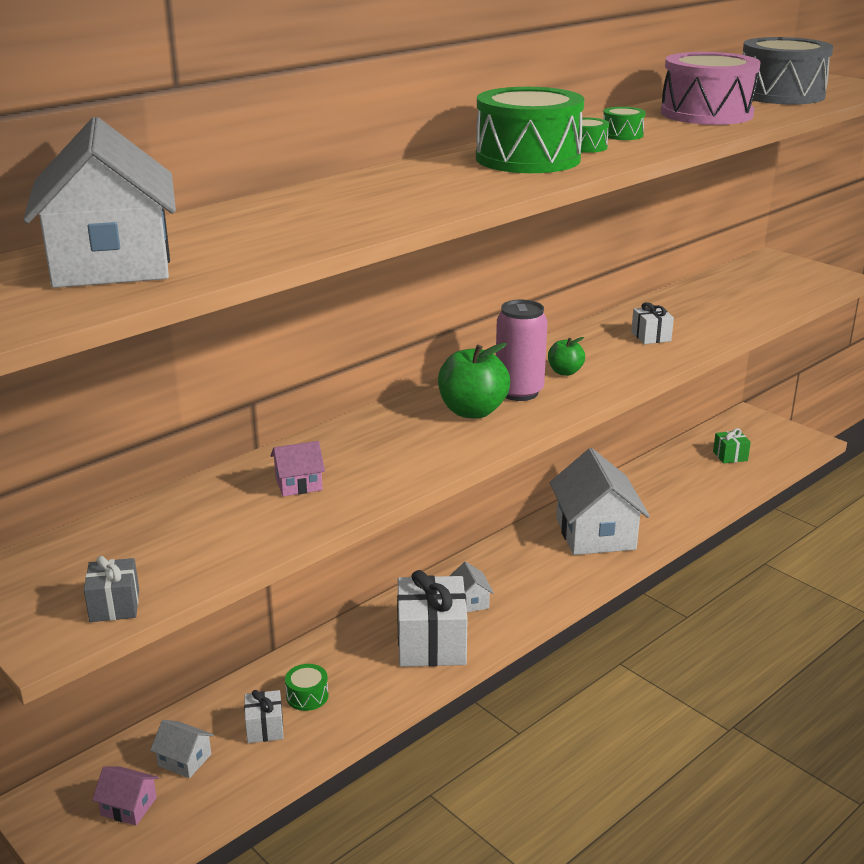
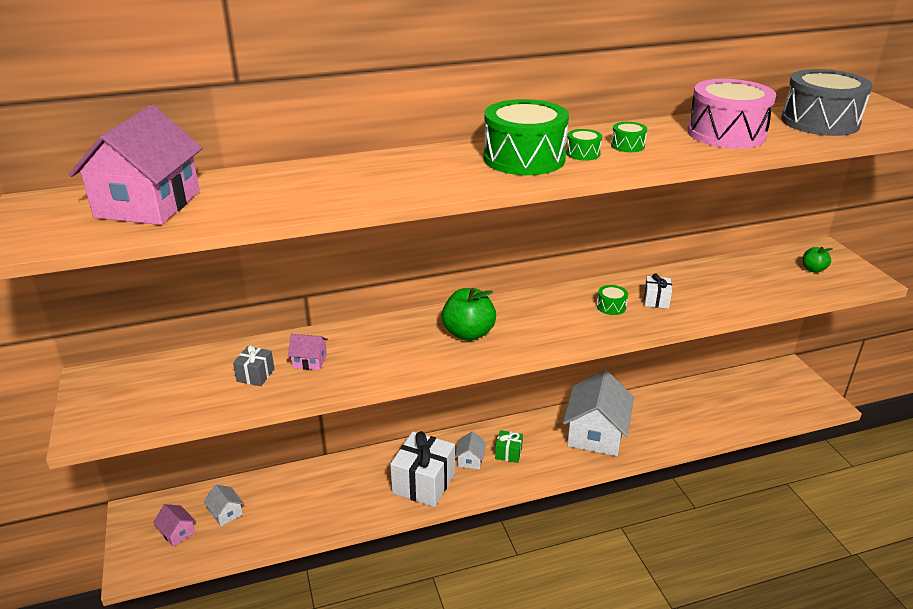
camera: 25 degrees right, 5 degrees up
white house [23,117,176,288] -> pink house [69,105,202,225]
grey gift [84,556,139,622] -> grey gift moved to [233,345,274,386]
white gift [244,690,284,743] -> none
green drum [285,664,328,711] -> green drum moved to [597,285,628,315]
pink can [496,300,548,401] -> none
green apple [548,337,585,376] -> green apple moved to [803,247,833,273]
green gift [713,428,751,464] -> green gift moved to [495,430,523,463]

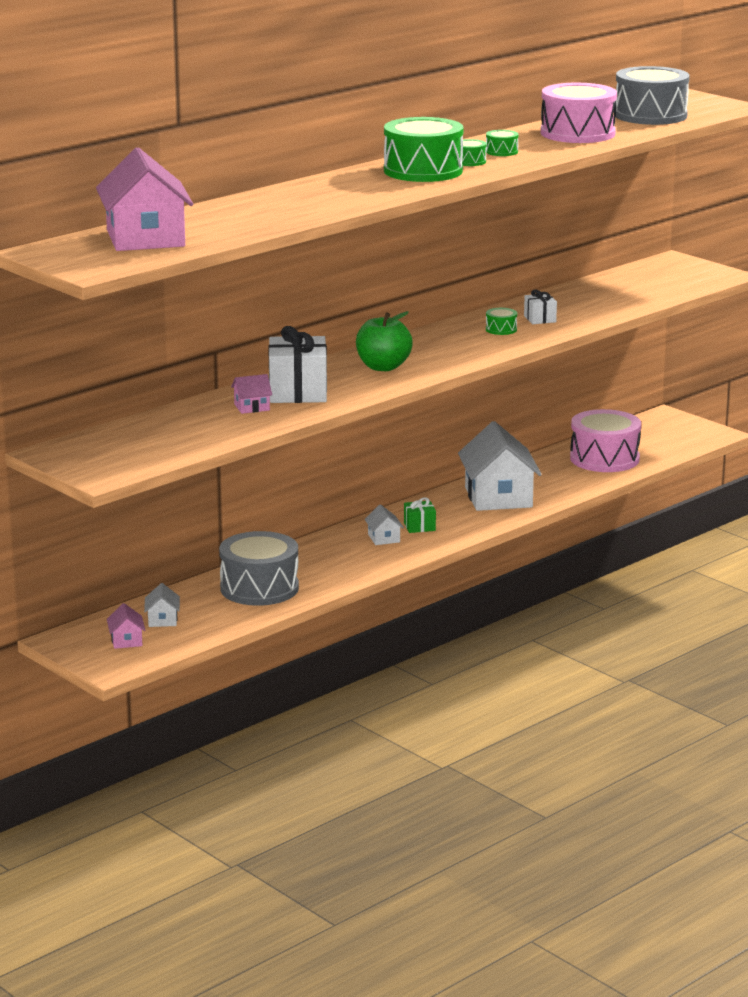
camera: 25 degrees left, 10 degrees down
pink house [153,504,196,547] -> pink house turned 60 degrees clockwise [107,603,146,649]
white house [204,485,244,526] -> white house turned 60 degrees clockwise [144,583,180,627]
grey gift [233,345,274,386] -> none
white gift [390,431,455,507] -> white gift moved to [268,326,327,403]
green apple [803,247,833,273] -> none
none -> grey drum [219,531,299,606]
none -> pink drum [570,409,641,472]

